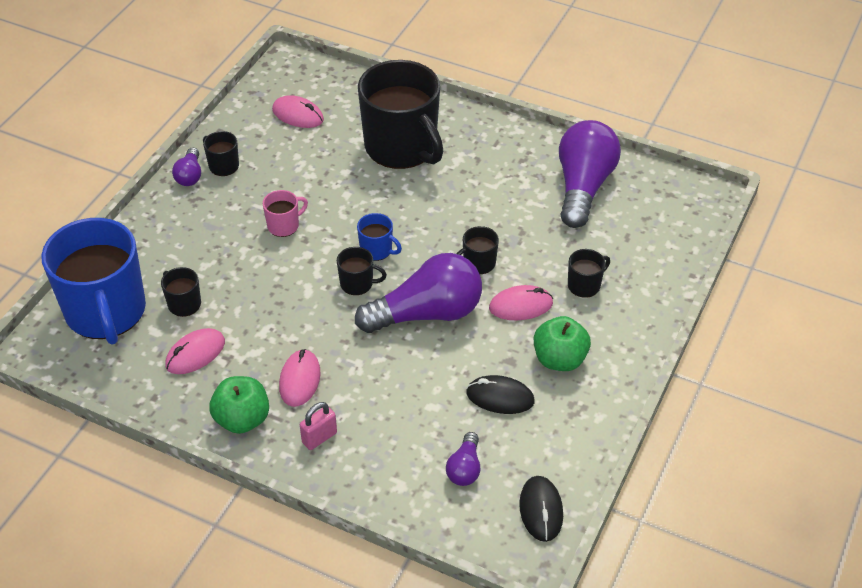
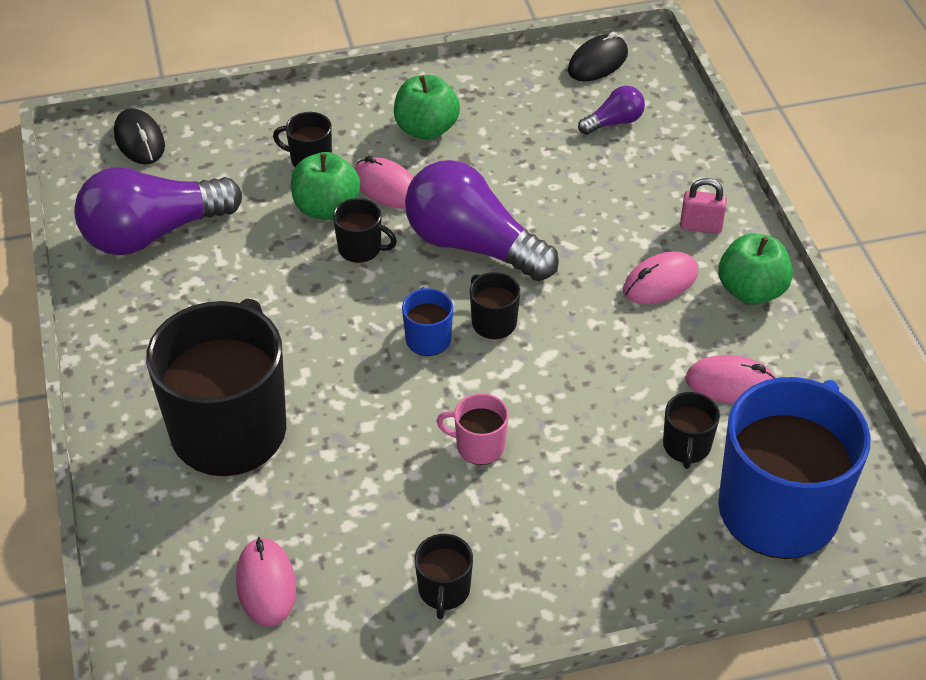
camera: 130 degrees left, 0 degrees up
purple light bulb [172,147,201,186] -> none
black mouse [466,375,535,414] -> black mouse moved to [114,109,165,164]
none -> green apple [291,152,360,220]

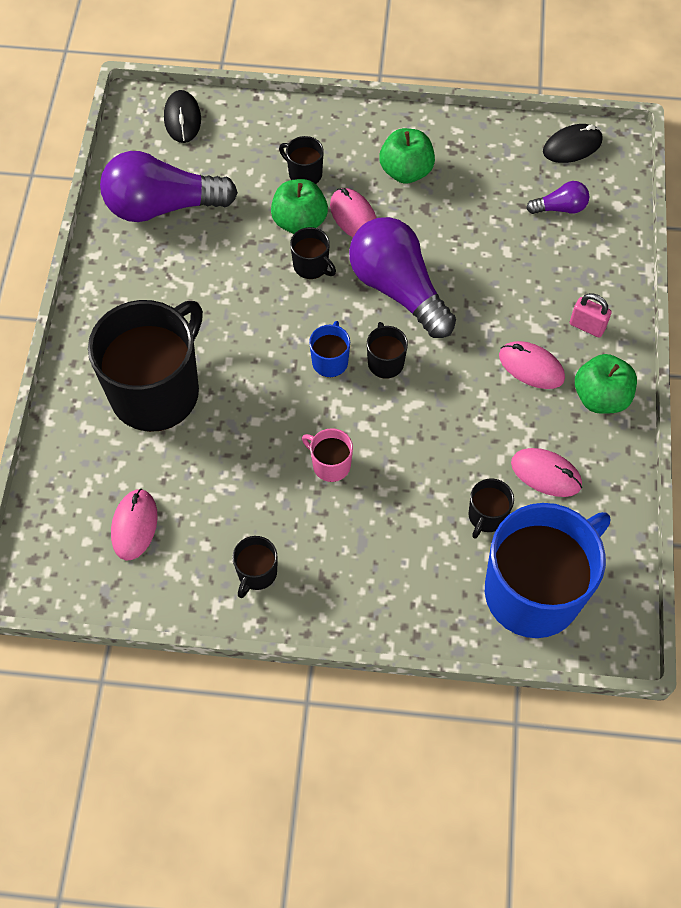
camera: 20 degrees right, 15 degrees up
pink mouse [623,251,698,304] -> pink mouse turned 45 degrees clockwise [499,341,565,389]

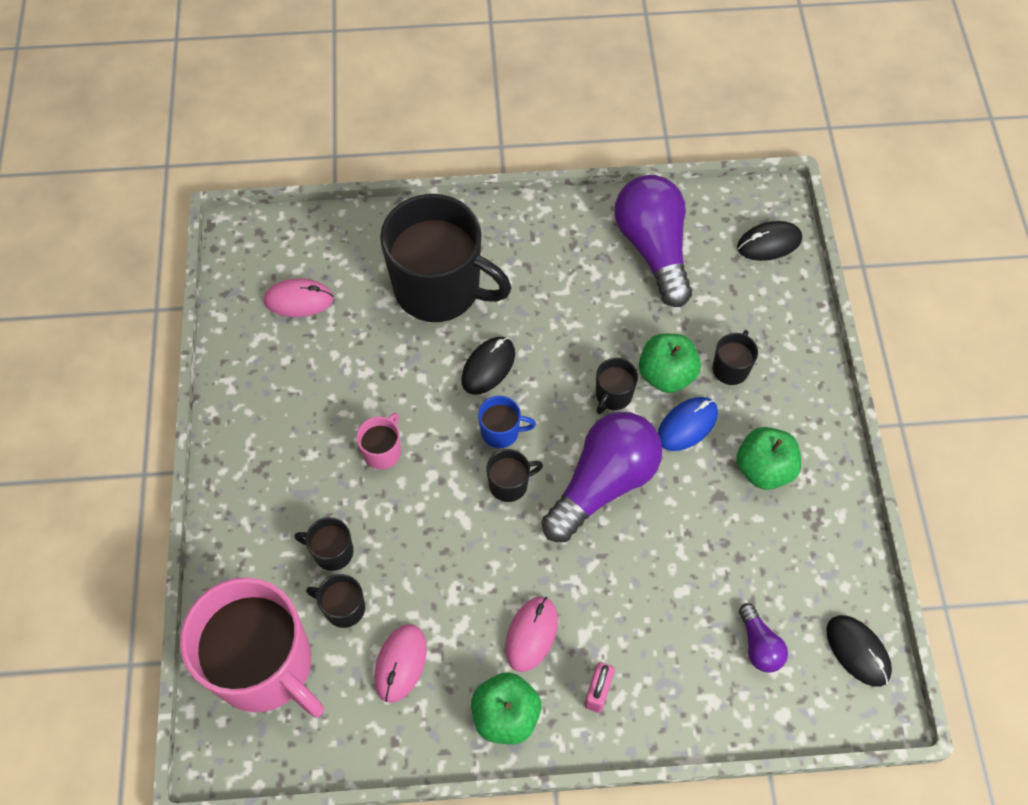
camera: 80 degrees right, 0 degrees up
black mug [232,536,277,598] -> black mug moved to [294,517,353,571]
pink mouse [330,188,377,237] -> blue mouse [658,397,718,451]
blue mug [485,503,610,638] -> pink mug [180,577,324,717]
none -> black mouse [461,337,515,395]

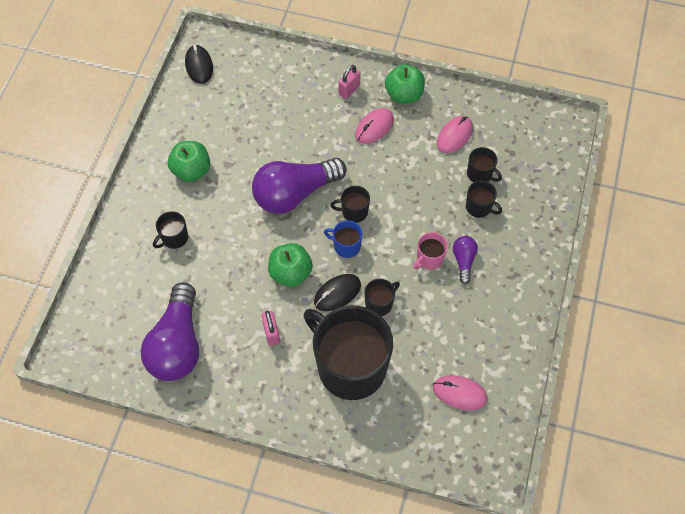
camera: 160 degrees left, 0 degrees up
pink mug [180,577,324,717] -> none
black mug [596,358,638,414] -> black mug moved to [364,279,400,316]
green apple [639,334,701,393] -> green apple moved to [268,243,313,287]
blue mouse [658,397,718,451] -> none
black mouse [737,221,802,261] -> none
purple light bulb [739,603,788,673] -> purple light bulb moved to [453,236,478,284]
none -> pink padlock [261,311,280,346]

